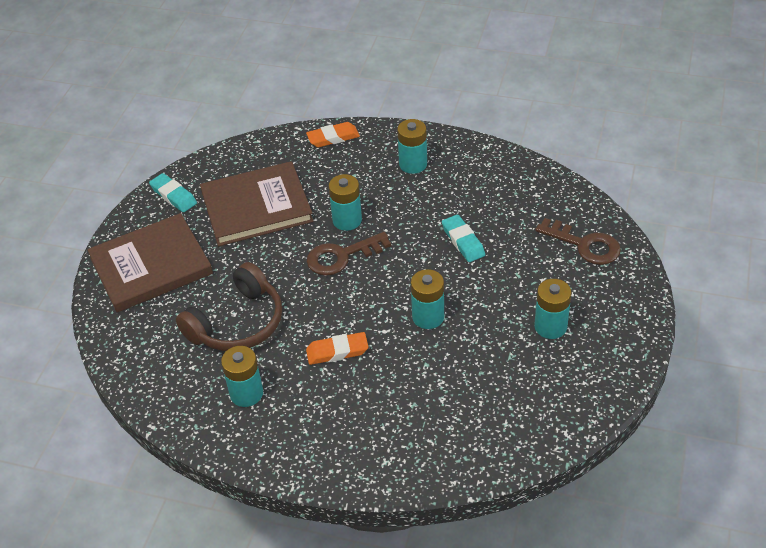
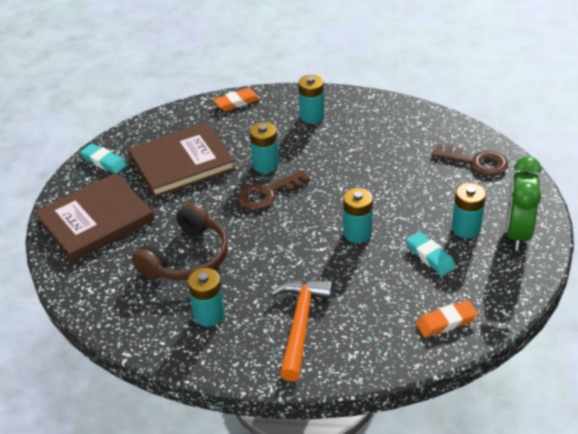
camera: 10 degrees left, 5 degrees down
orange eraser [306,332,368,365] -> orange eraser moved to [416,300,478,337]
turquoise eraser [442,215,485,262] -> turquoise eraser moved to [406,231,456,276]
none -> orange hammer [270,279,333,382]
none -> green clock [506,157,542,250]

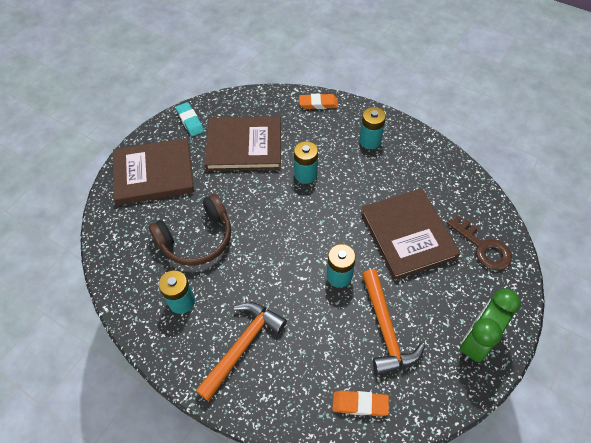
camera: 25 degrees right, 15 degrees up
brown key [238,170,310,210] -> none
turquoise eraser [406,231,456,276] -> orange hammer [362,269,425,375]
turquoise battery [452,183,486,238] -> none
none -> brown book [361,188,460,280]

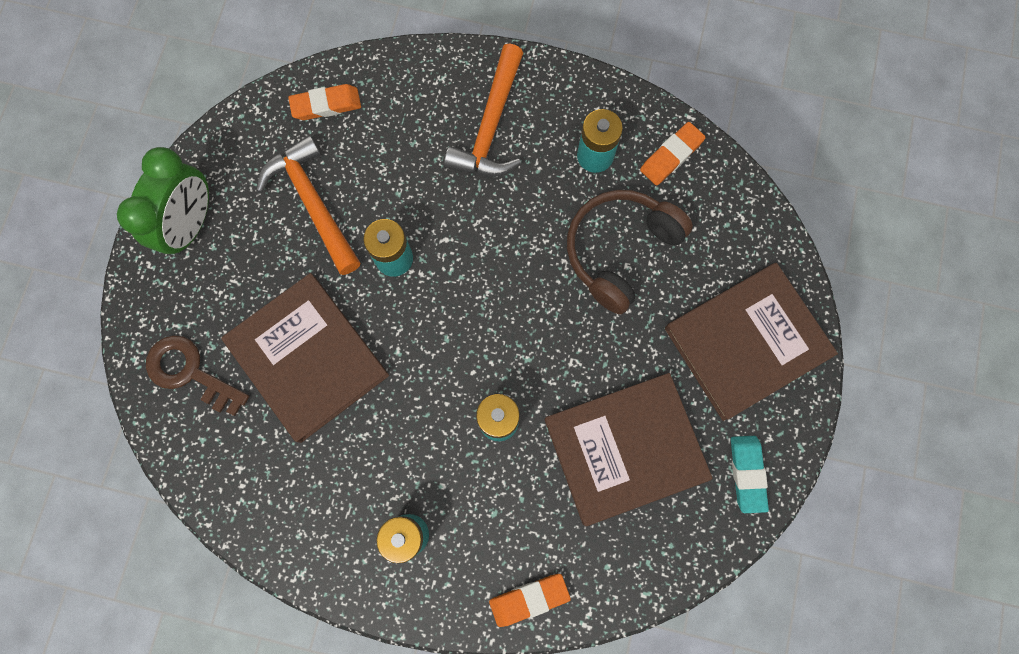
camera: 160 degrees right, 20 degrees up
turquoise eraser [176,102,204,137] -> turquoise eraser turned 45 degrees clockwise [731,436,769,513]
none -> orange eraser [640,122,706,185]

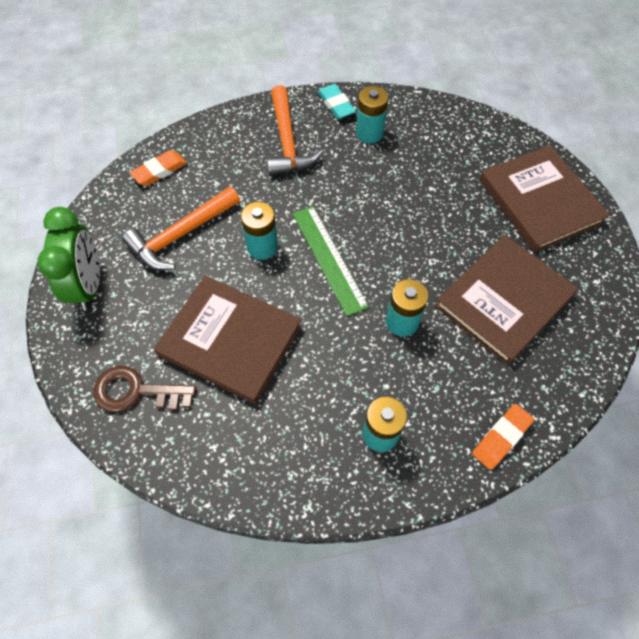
camera: 25 degrees left, 15 degrees down
orange hammer [256,135,360,275] -> orange hammer turned 75 degrees counterclockwise [122,186,240,270]
brown headphones [567,190,693,314] -> none
orange eraser [640,122,706,185] -> none
brown book [665,263,838,421] -> brown book turned 60 degrees counterclockwise [479,145,610,253]
turquoise eraser [731,436,769,513] -> turquoise eraser moved to [317,84,356,119]
none -> green ruler [293,206,369,316]

